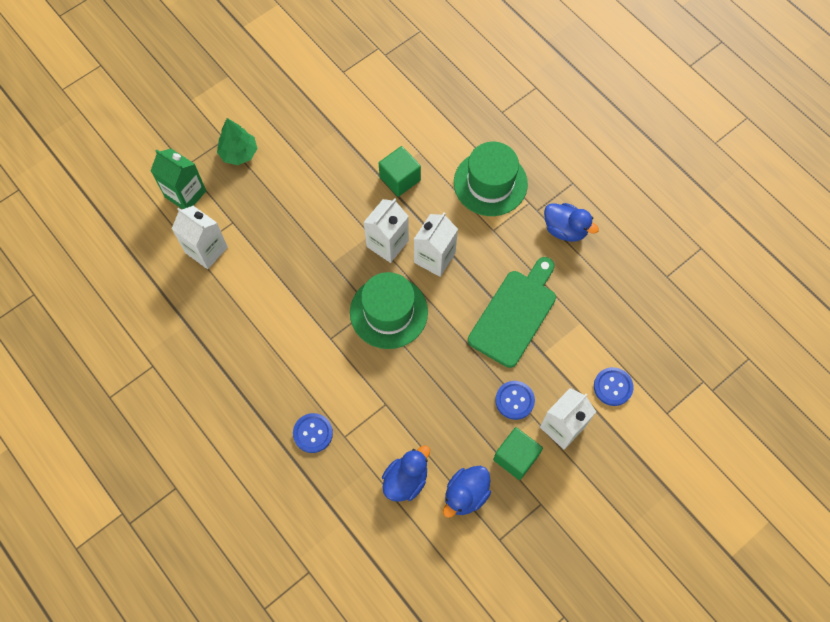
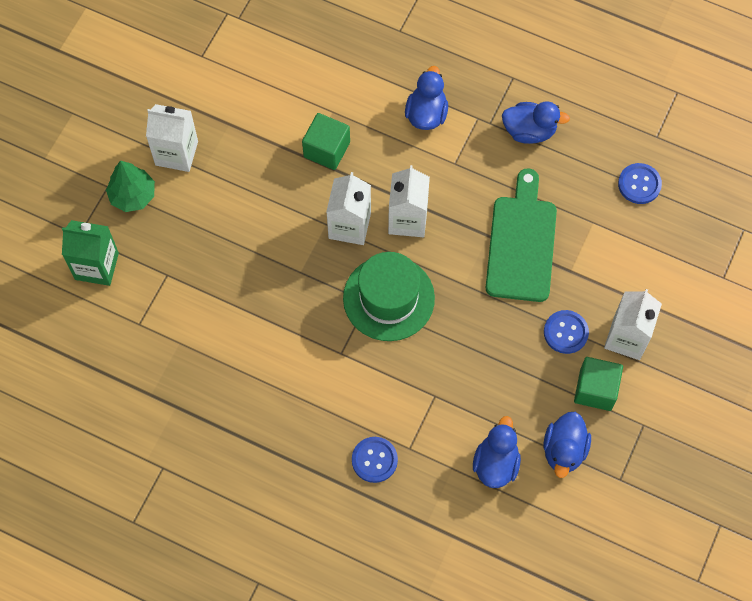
camera: 25 degrees left, 0 degrees up
white carton [172,206,228,269] -> white carton moved to [146,104,198,172]
green hat [454,142,528,216] -> blue duck [405,66,448,130]
blue button [594,367,634,406] -> blue button moved to [618,163,662,204]

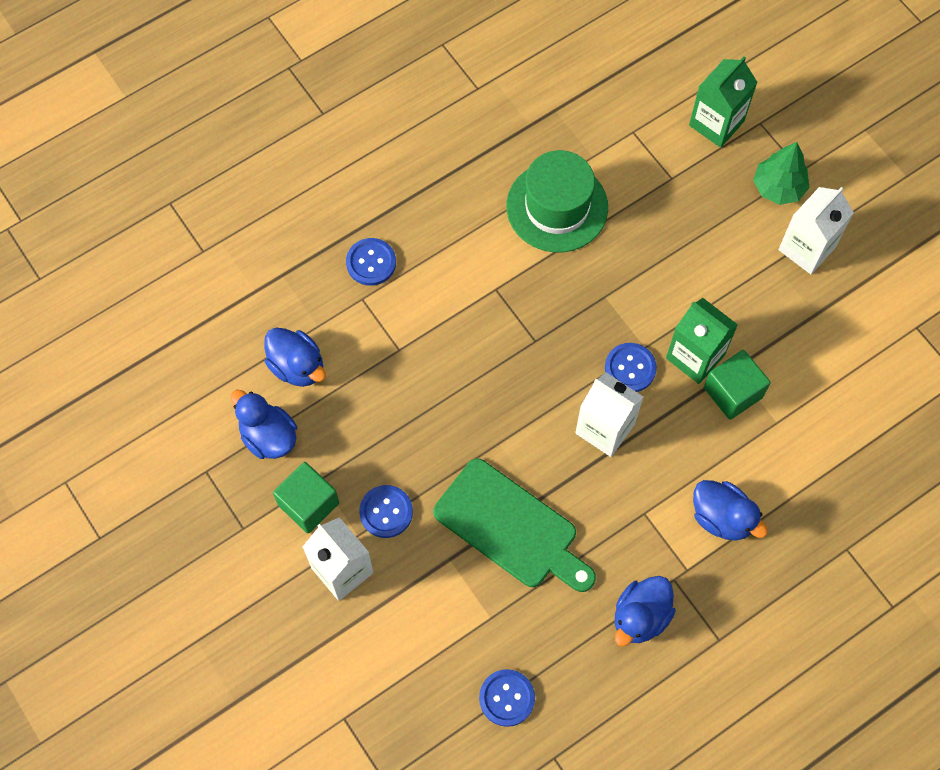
camera: 120 degrees right, 0 degrees up
white carton [326,172,371,245] -> blue button [605,343,657,392]
green hat [343,252,435,341] -> green hat moved to [506,150,608,252]
none -> green carton [666,298,738,384]

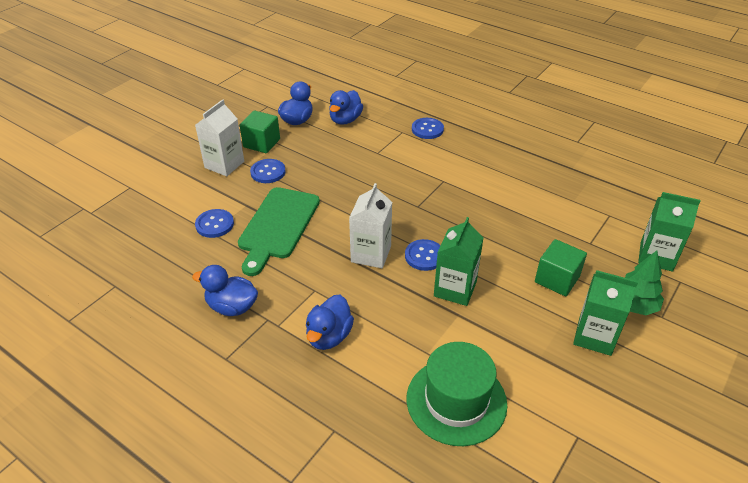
camera: 70 degrees right, 25 degrees down
blue button [479,669,535,727] -> blue button moved to [195,209,234,238]
green hat [506,150,608,252] -> green hat moved to [407,342,507,446]
green cube [704,350,771,420] -> green cube moved to [535,239,587,296]
white carton [778,187,854,274] -> green carton [573,270,638,356]

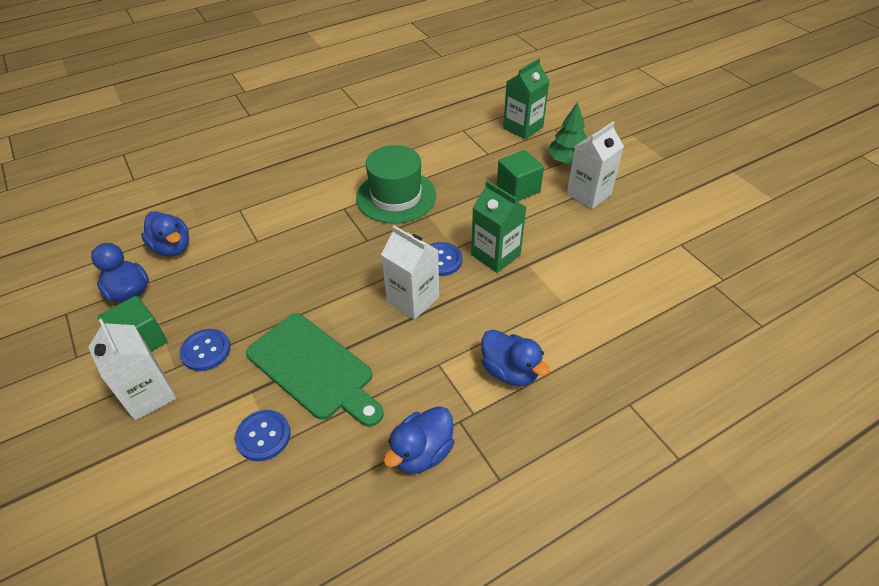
camera: 65 degrees left, 5 degrees up
green hat [407,342,507,446] -> green hat moved to [356,145,436,224]
blue button [412,118,444,139] -> none
green carton [573,270,638,356] -> white carton [566,122,624,209]

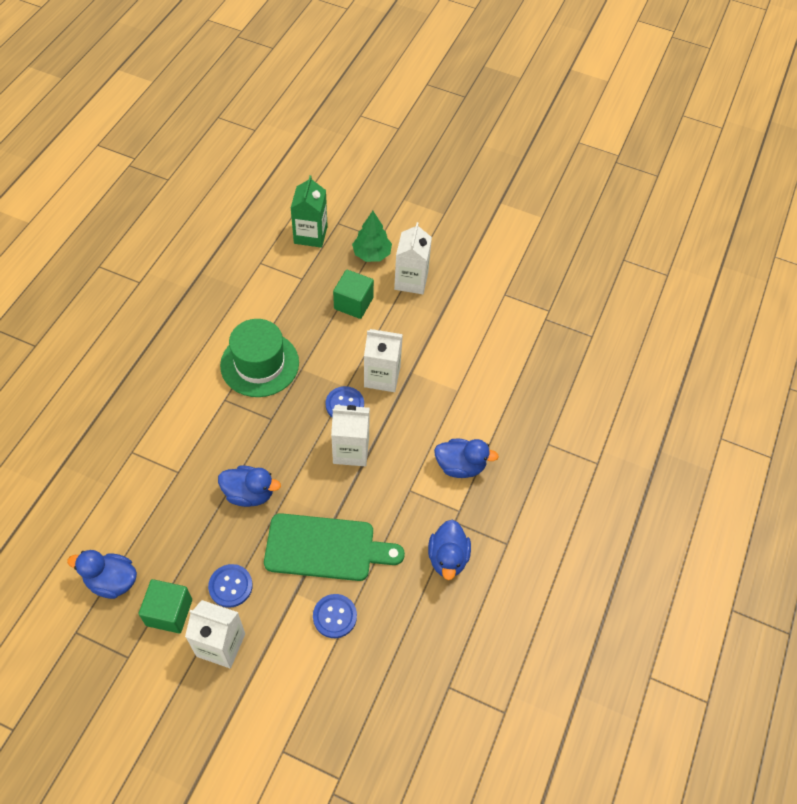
camera: 40 degrees left, 10 degrees up
blue duck [141,211,189,257] -> blue duck moved to [218,466,281,507]
green carton [471,181,527,273] -> white carton [364,329,403,392]

